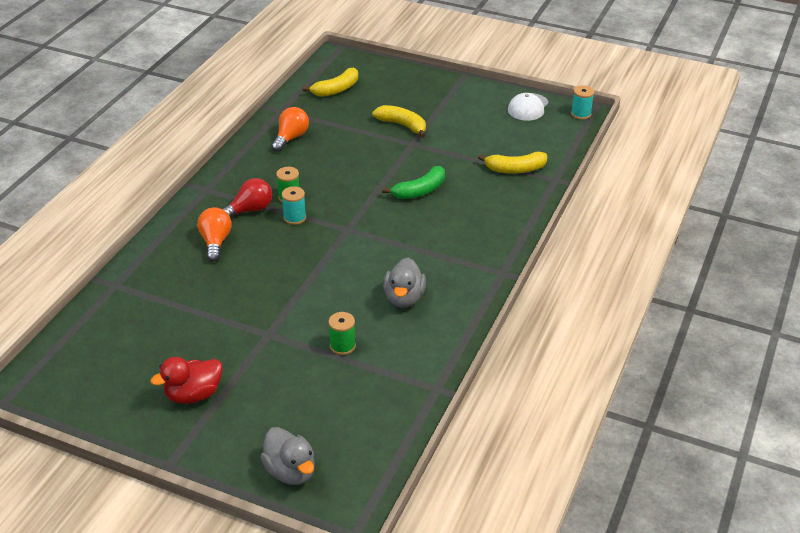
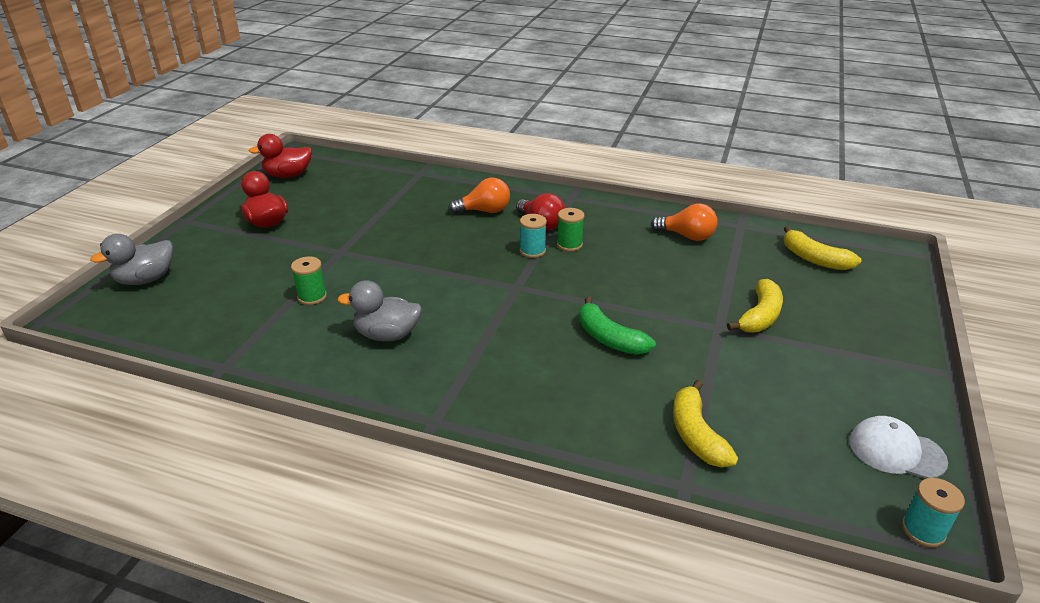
camera: 85 degrees right, 5 degrees down
none -> red duck [249,134,312,178]

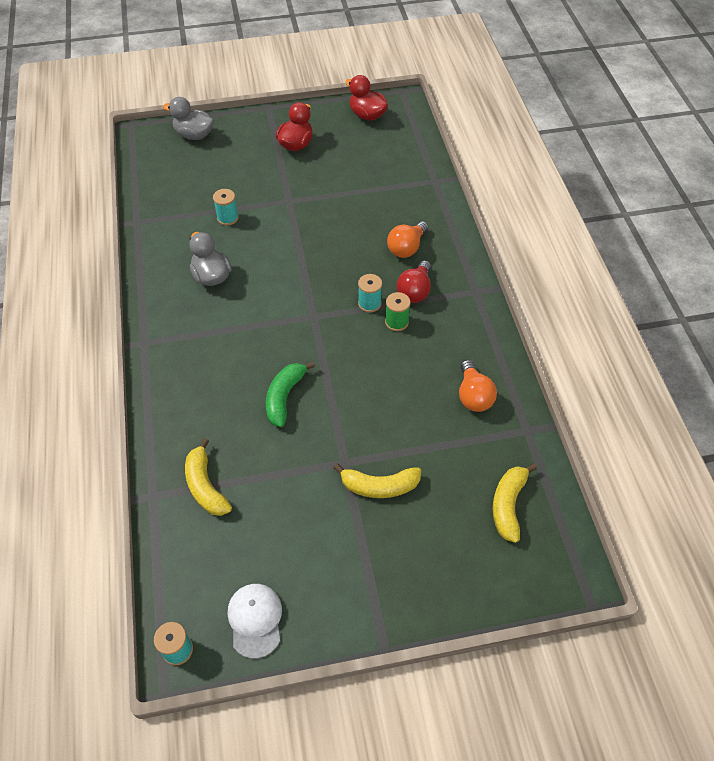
camera: 60 degrees right, 20 degrees up
green spool [291,256,327,305] -> turquoise spool [213,189,239,226]
orange light bulb [448,178,510,214] -> orange light bulb turned 75 degrees clockwise [387,221,429,258]
yellow banana [673,380,738,468] -> yellow banana turned 75 degrees counterclockwise [185,438,232,516]

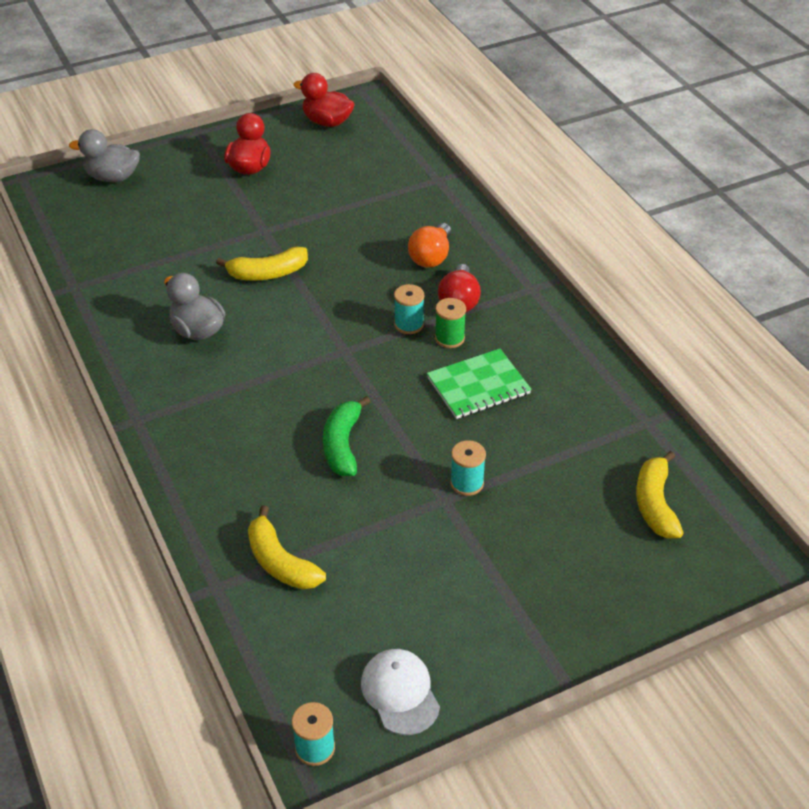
camera: 15 degrees left, 10 degrees down
turquoise spool [213,189,239,226] -> turquoise spool moved to [450,440,486,496]
yellow banana [333,463,421,498] -> yellow banana moved to [216,247,308,281]
orange light bulb [459,360,497,412] -> none
none -> green notebook [427,349,532,419]

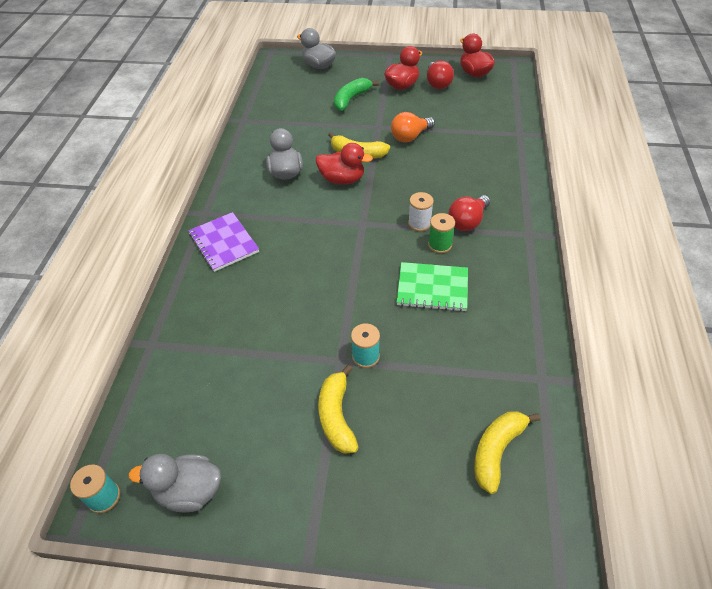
camera: 35 degrees right, 5 degrees up
yellow banana [248,506,326,589] -> yellow banana moved to [318,365,359,454]
green banana [323,396,371,476] -> green banana moved to [334,78,379,111]
white cap [361,649,440,735] -> grey duck [128,454,221,513]
turquoise spool [394,284,424,334] -> white spool [408,192,434,231]
orange light bulb [408,223,451,268] -> orange light bulb moved to [391,112,435,143]
none -> purple notebook [188,212,259,272]
none -> red duck [316,143,373,185]
none -> red light bulb [427,61,454,89]

